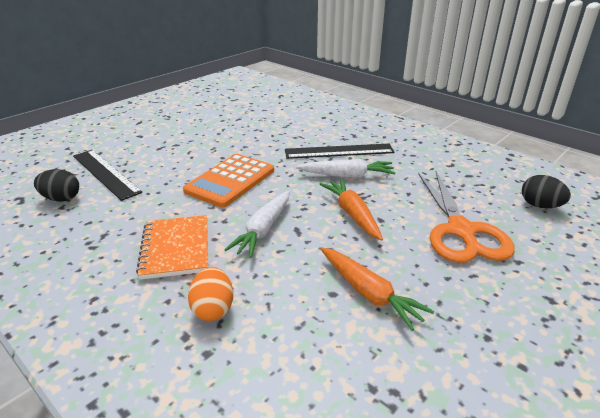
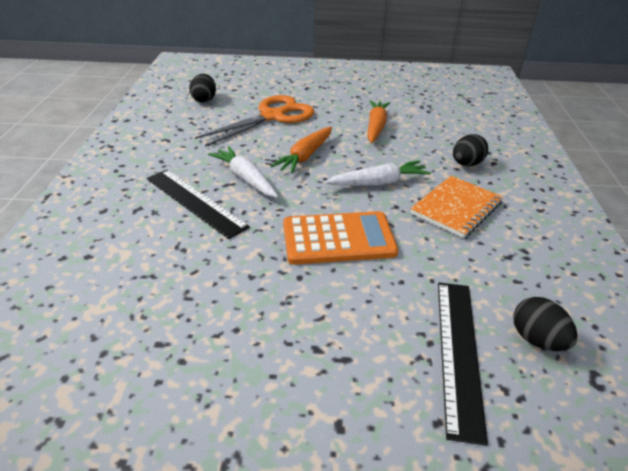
camera: 130 degrees left, 5 degrees up
orange egg [188,267,233,321] -> black egg [453,134,488,166]

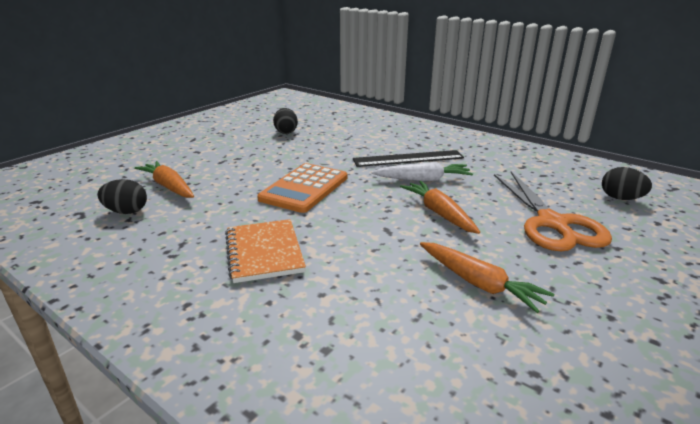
camera: 125 degrees right, 10 degrees down
white carrot [325,160,431,186] -> none
black ruler [438,283,488,446] -> orange carrot [135,161,194,198]
black egg [453,134,488,166] -> black egg moved to [273,108,298,134]

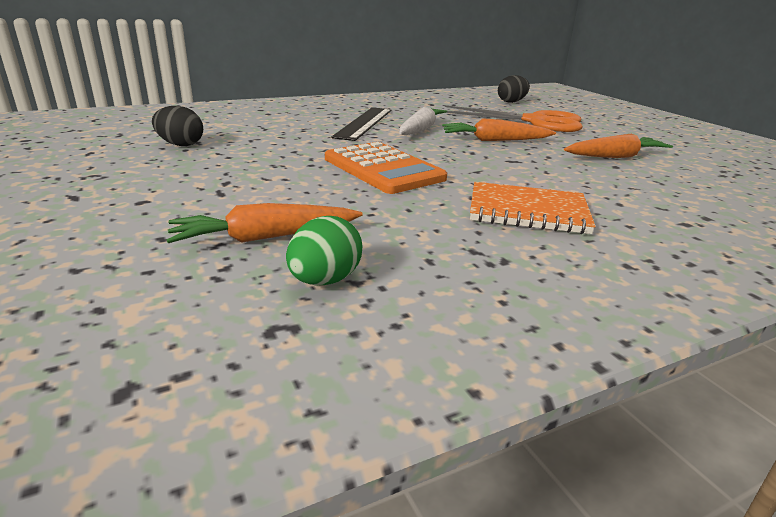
camera: 65 degrees left, 0 degrees up
black egg [97,179,147,214] -> green egg [286,216,363,285]

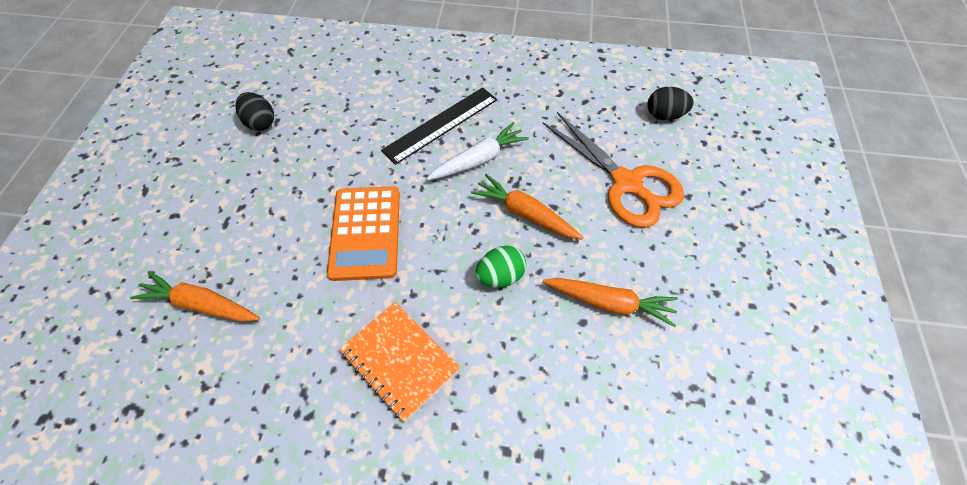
camera: 35 degrees right, 30 degrees up
green egg [286,216,363,285] -> green egg moved to [475,246,526,288]

